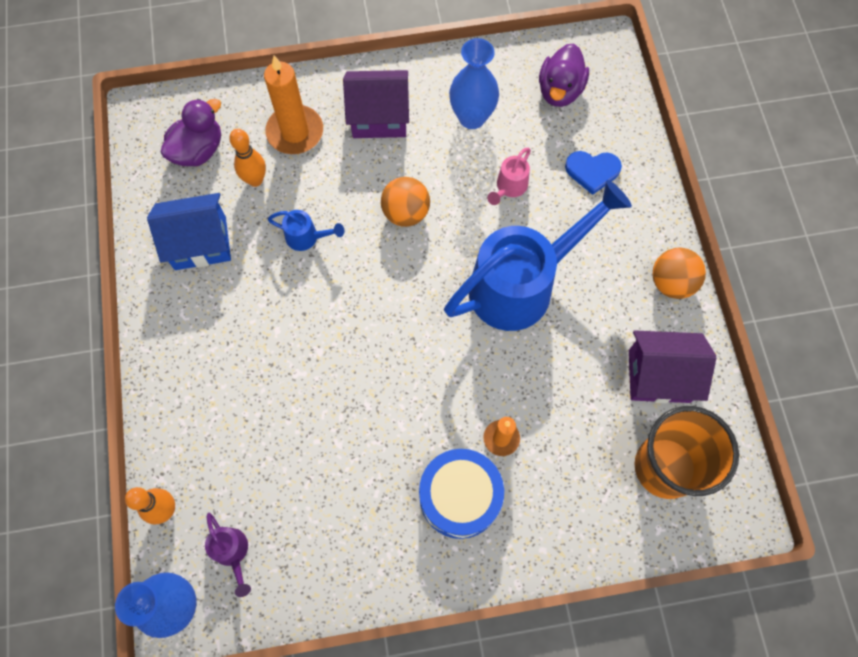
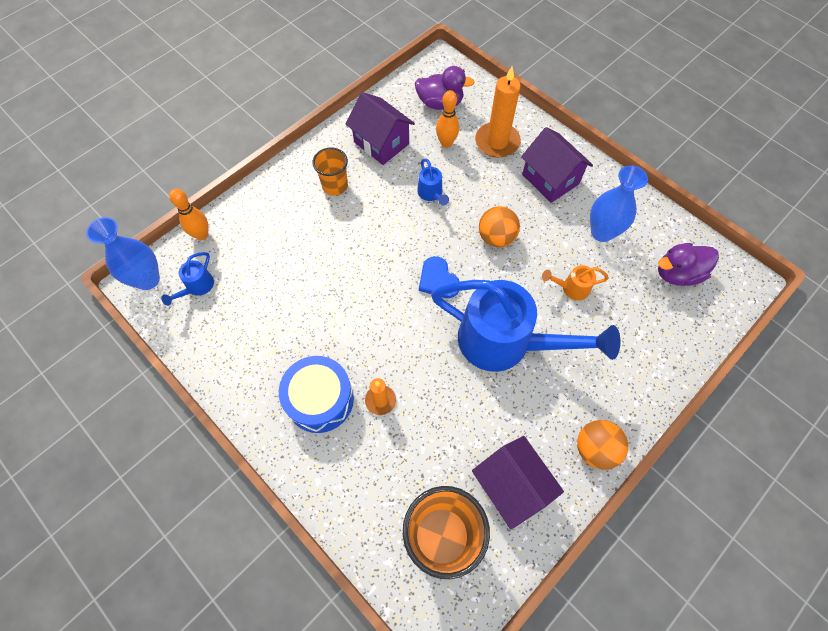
camera: 55 degrees right, 5 degrees down
blue house [147,193,231,270] -> purple house [346,92,415,165]
purple watering can [205,513,251,597] -> blue watering can [161,252,214,306]
pink watering can [487,148,531,205] -> orange watering can [542,265,609,301]
blue heart [565,151,622,195] -> blue heart moved to [419,256,460,298]
none -> orange cup [313,147,348,196]

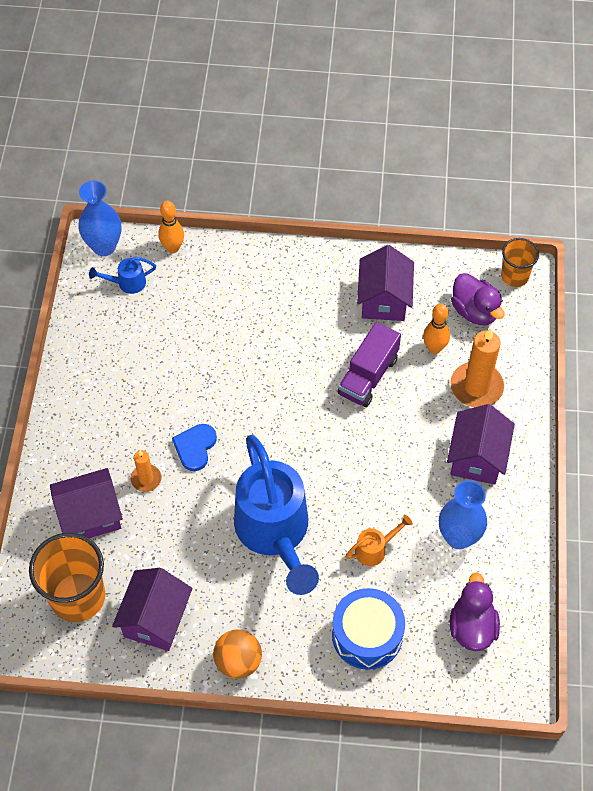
camera: 50 degrees right, 5 degrees down
blue drum [279,356,354,433] -> blue drum moved to [332,588,405,670]
orange cup [313,147,348,196] -> orange cup moved to [501,238,539,287]
blue watering can [417,159,449,206] -> purple truck [338,322,401,407]
blue heart [419,256,460,298] -> blue heart moved to [172,424,217,471]
orange ball [479,206,520,248] -> none
orange watering can [542,265,609,301] -> orange watering can turned 105 degrees clockwise [345,515,413,566]
purple duck [658,243,719,286] -> purple duck turned 60 degrees clockwise [450,572,500,651]
none -> purple house [50,468,123,538]

